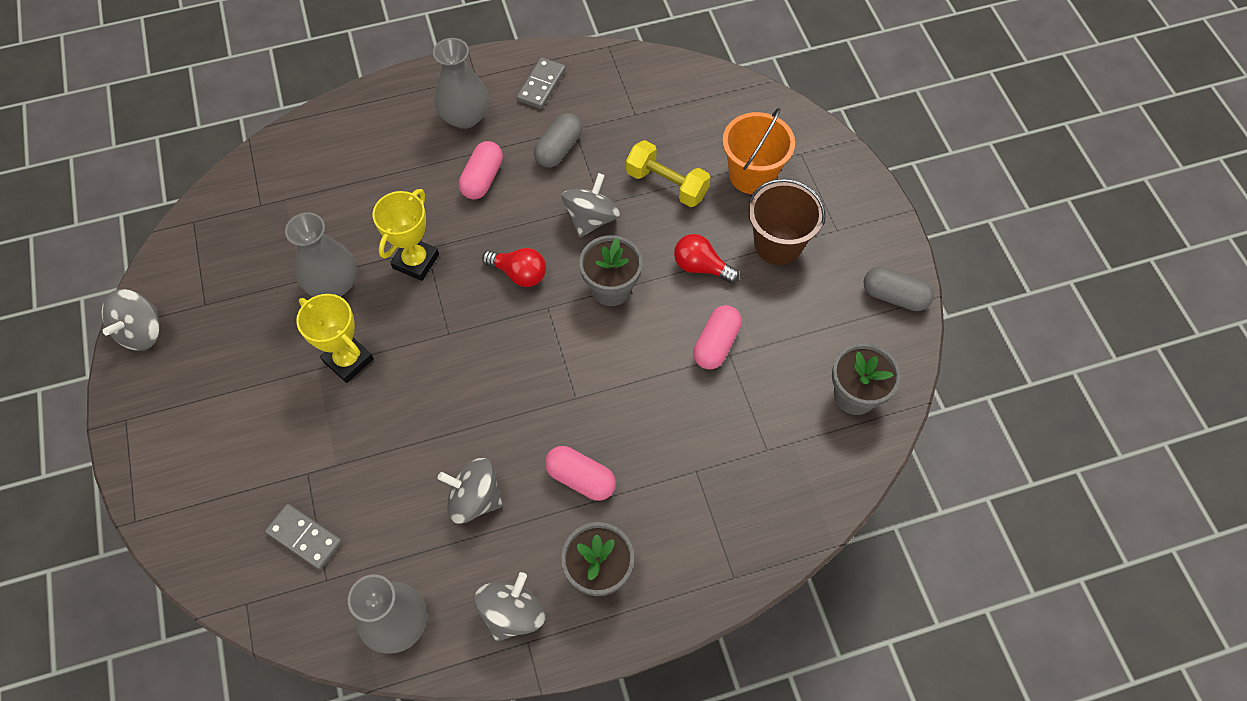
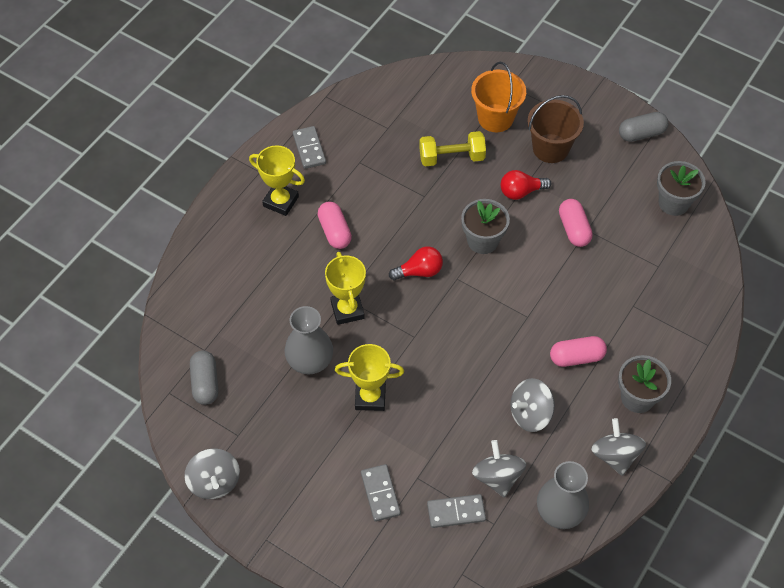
camera: 40 degrees left, 5 degrees down
grey vase [433,38,489,129] -> yellow trophy [249,145,305,216]
grey capsule [534,113,582,168] -> grey capsule moved to [190,350,218,405]
grey spinning top [562,173,620,237] -> grey spinning top moved to [472,440,526,498]
none -> grey domino [361,464,401,522]

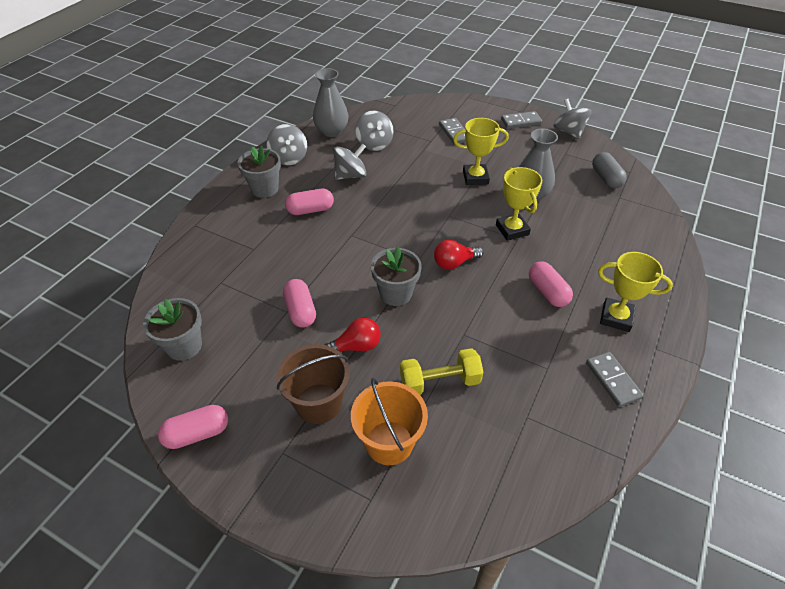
camera: 175 degrees right, 10 degrees down
grey domino [427,494,486,528] -> grey domino moved to [501,111,542,129]
grey capsule [619,112,668,142] -> pink capsule [158,405,228,449]

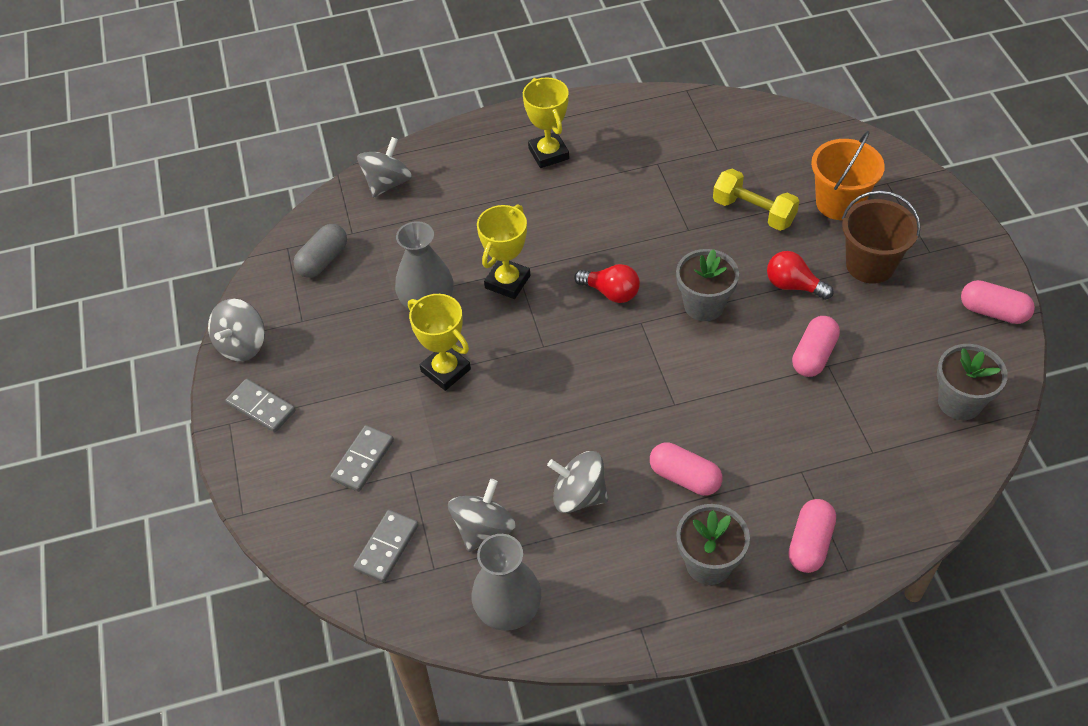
camera: 130 degrees left, 5 degrees up
grey spinning top [266,124,307,165] -> grey spinning top moved to [357,137,412,198]
pink capsule [529,261,573,307] -> pink capsule moved to [788,499,836,573]
grey domino [586,352,644,407] -> grey domino moved to [353,510,419,582]

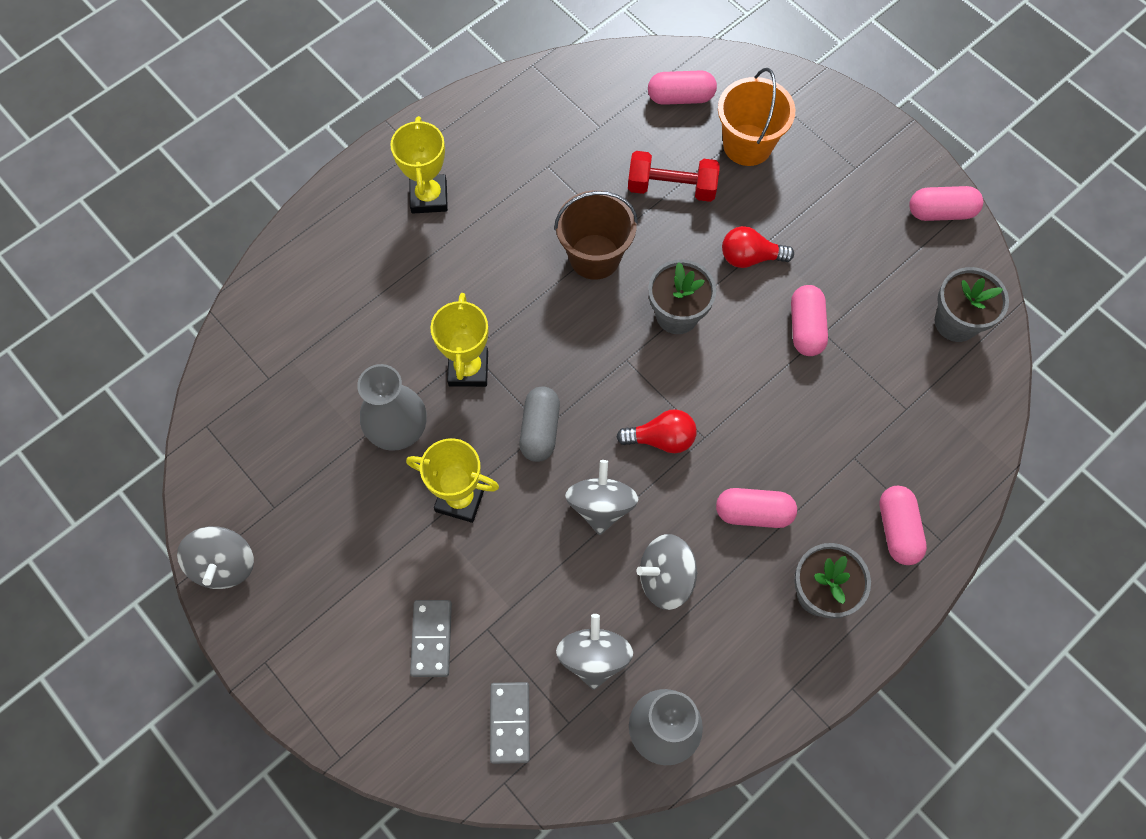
camera: 30 degrees left, 15 degrees up
grey domino [226,379,296,432] -> none
grey capsule [293,224,347,278] -> grey capsule moved to [519,386,560,462]
grey spinning top [357,137,412,198] -> grey spinning top moved to [565,460,639,535]
yellow trophy [523,77,569,168] -> yellow trophy turned 45 degrees clockwise [390,116,448,214]
red light bulb [574,264,640,303] -> red light bulb moved to [616,409,697,453]
yellow dumbbell [713,169,799,231] -> red dumbbell [628,151,720,202]
brown bucket [842,190,921,284] -> brown bucket moved to [554,190,638,280]
none -> pink capsule [648,70,717,105]

